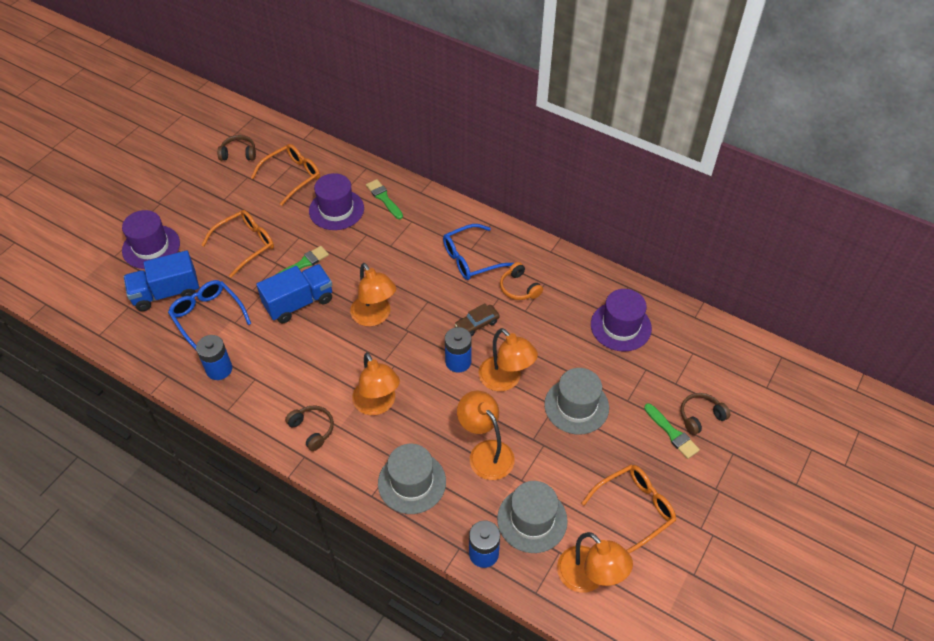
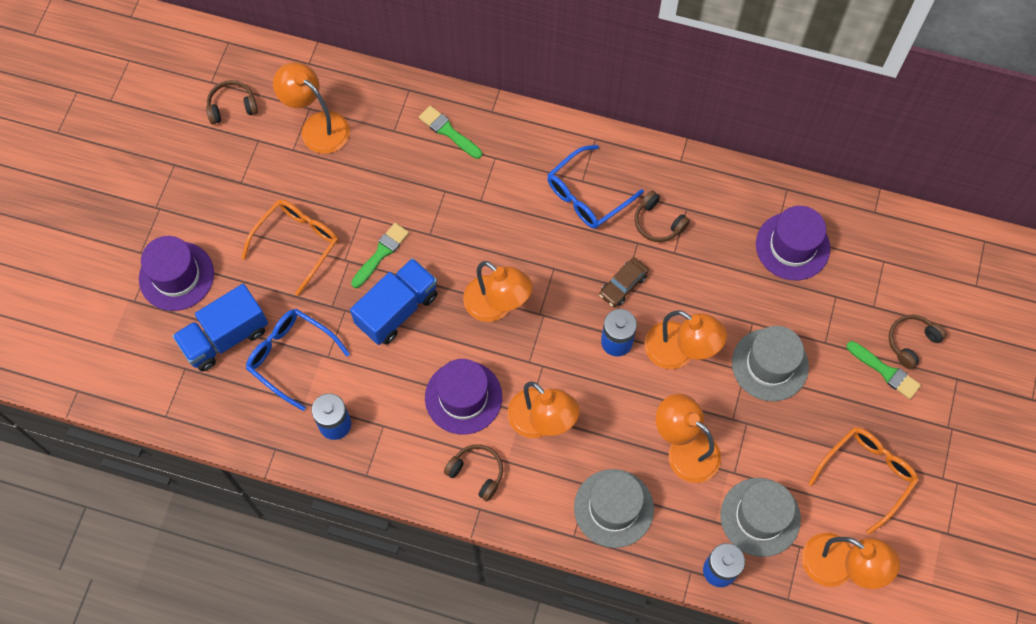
camera: 15 degrees left, 15 degrees up
orange glasses [251,144,320,206] -> orange lamp [273,62,350,154]
purple hat [309,173,364,230] -> purple hat moved to [425,359,502,435]
orange headphones [500,262,543,300] -> brown headphones [635,190,690,242]

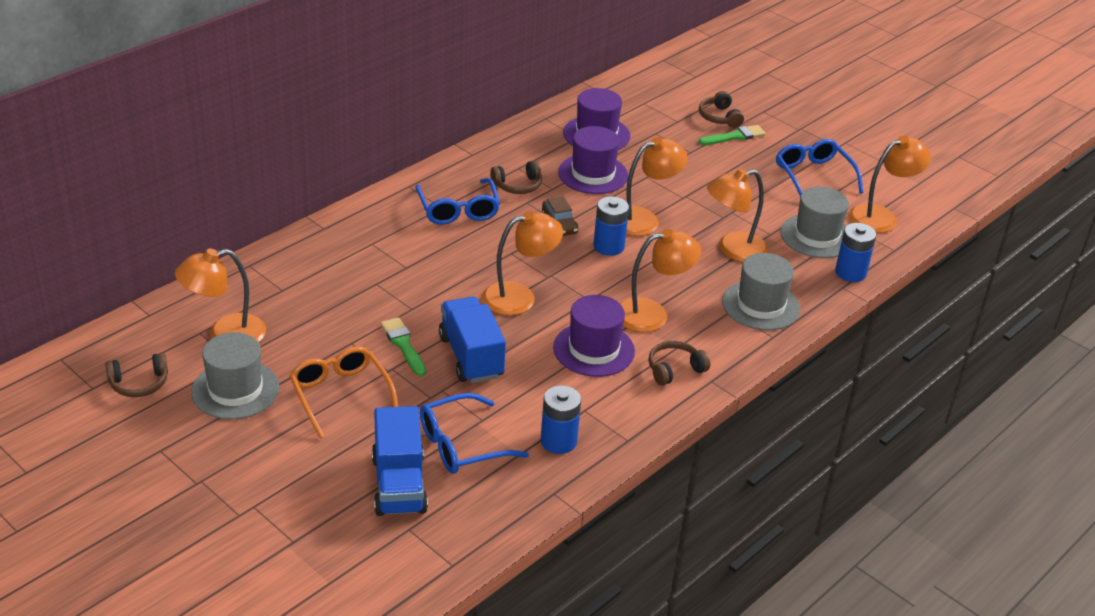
camera: 65 degrees left, 30 degrees down
purple hat [139,236,214,311] -> purple hat moved to [558,126,628,194]
brown headphones [206,80,258,124] -> brown headphones turned 120 degrees counterclockwise [105,353,168,397]
green brush [419,106,482,159] -> none
grey hat [732,326,809,401] -> grey hat moved to [191,332,279,419]
orange glasses [808,427,919,535] -> blue glasses [776,139,863,196]

